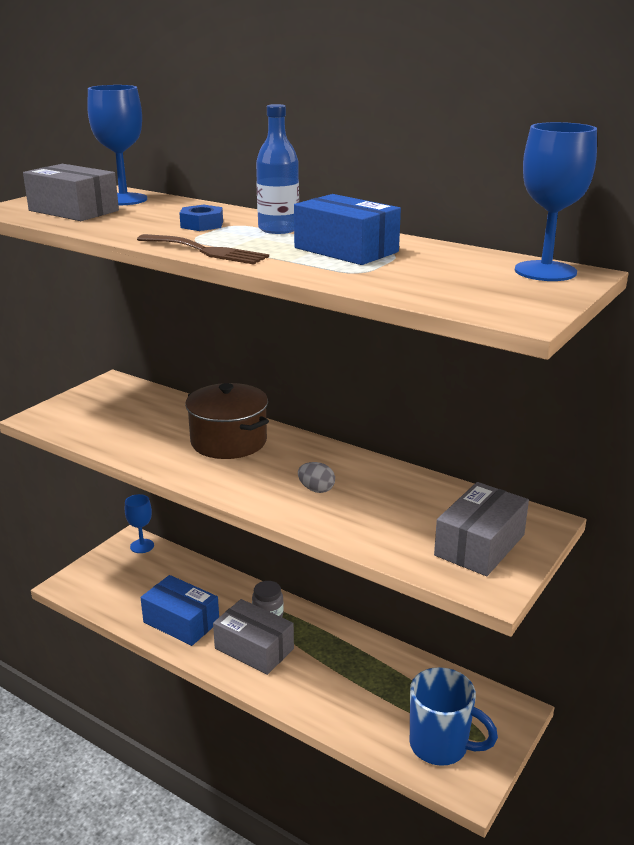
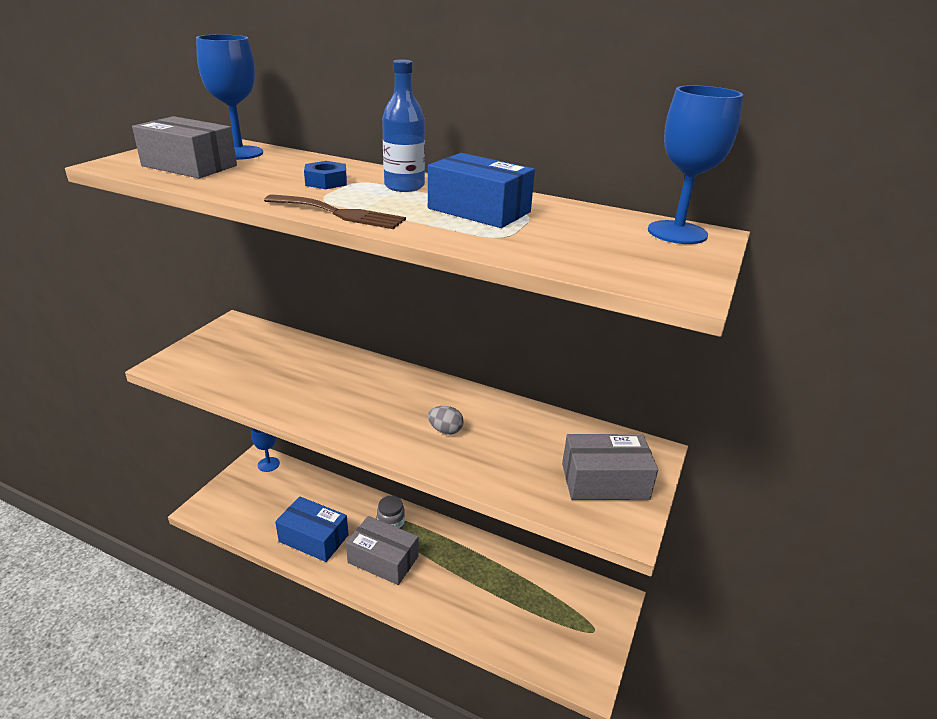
camera: 10 degrees left, 5 degrees up
brown pot [185,383,269,459] -> none
blue mug [410,667,498,766] -> none
grey box [434,482,529,576] -> grey box turned 60 degrees clockwise [562,434,658,500]

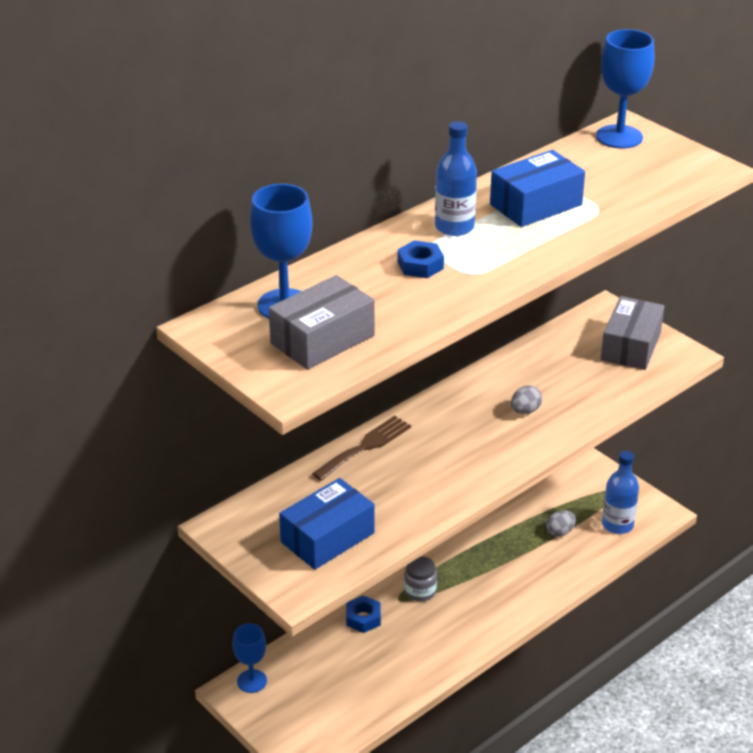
camera: 65 degrees left, 5 degrees up
brown fork [264,194,406,229] -> brown fork moved to [312,416,411,481]
blue box [275,496,349,562] -> blue box moved to [279,478,375,570]
grey box [346,516,419,585] -> none
none -> blue nut [346,595,381,633]
none -> grey egg [546,510,576,537]
none -> blue bottle [602,451,639,534]

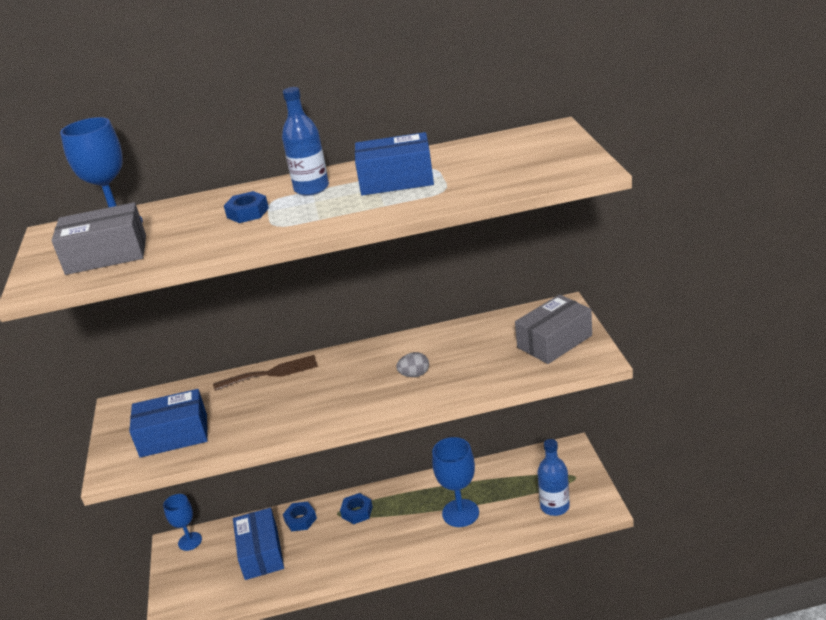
camera: 35 degrees right, 5 degrees down
grey jar [404,556,437,601] -> blue nut [340,493,373,524]
grey egg [546,510,576,537] -> none
blue goblet [596,29,654,149] -> blue goblet moved to [432,437,479,527]
none -> blue box [233,508,284,580]

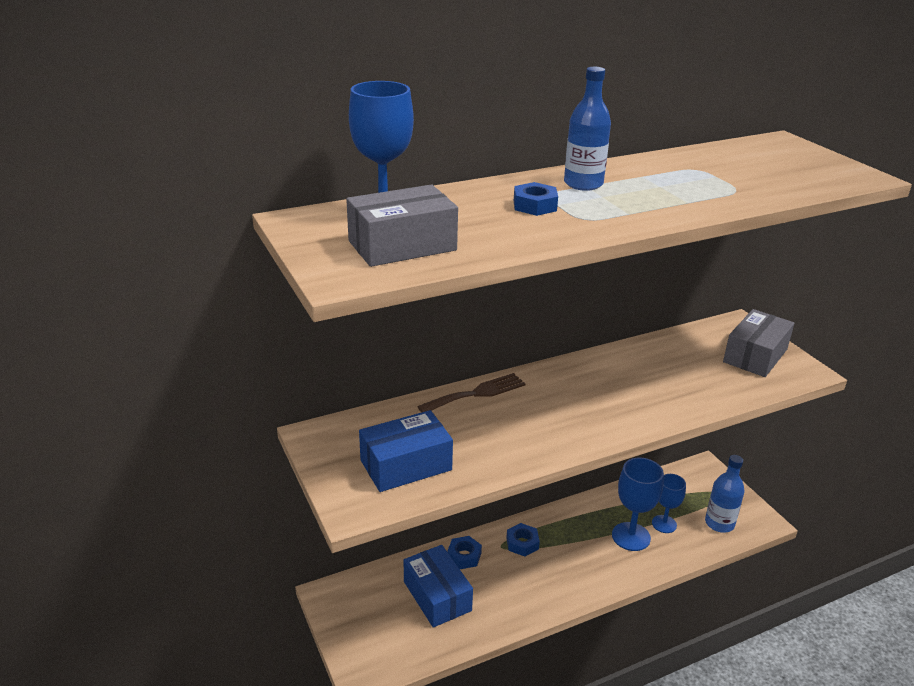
camera: 20 degrees left, 0 degrees up
blue goblet [163,494,202,551] -> blue goblet moved to [652,474,686,533]
blue box [355,132,434,196] -> none
grey egg [396,352,429,377] -> none

